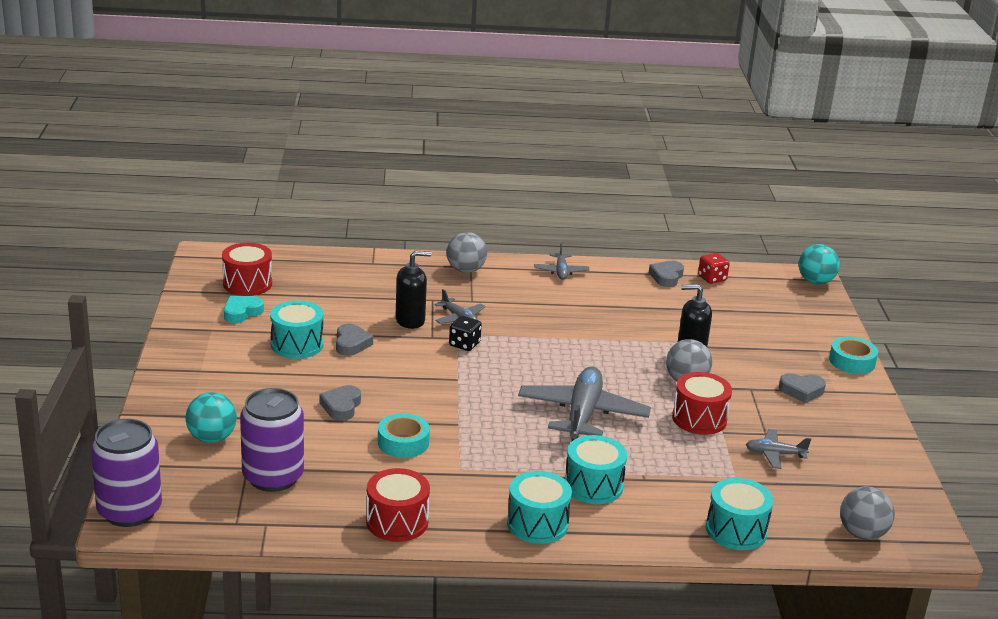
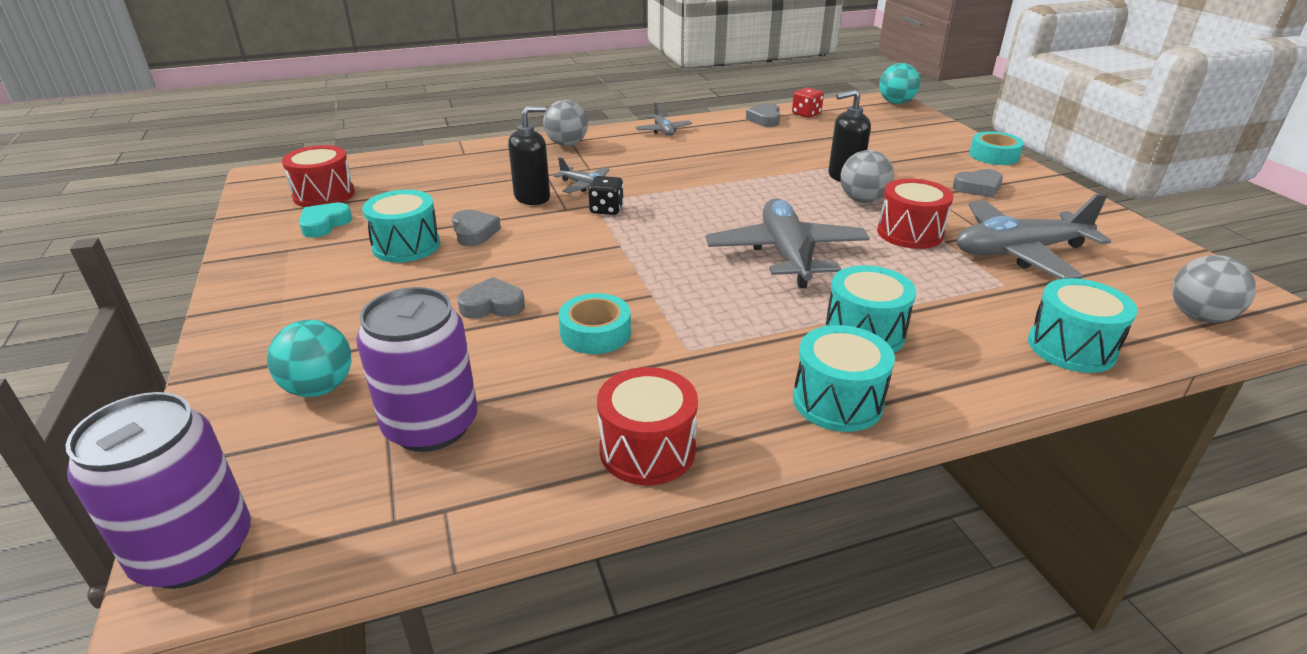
camera: 15 degrees left, 5 degrees up
grey heart [320,385,361,421] -> grey heart turned 90 degrees clockwise [457,277,525,319]
grey plane [746,429,811,469] -> grey plane [957,194,1111,279], size x2.03

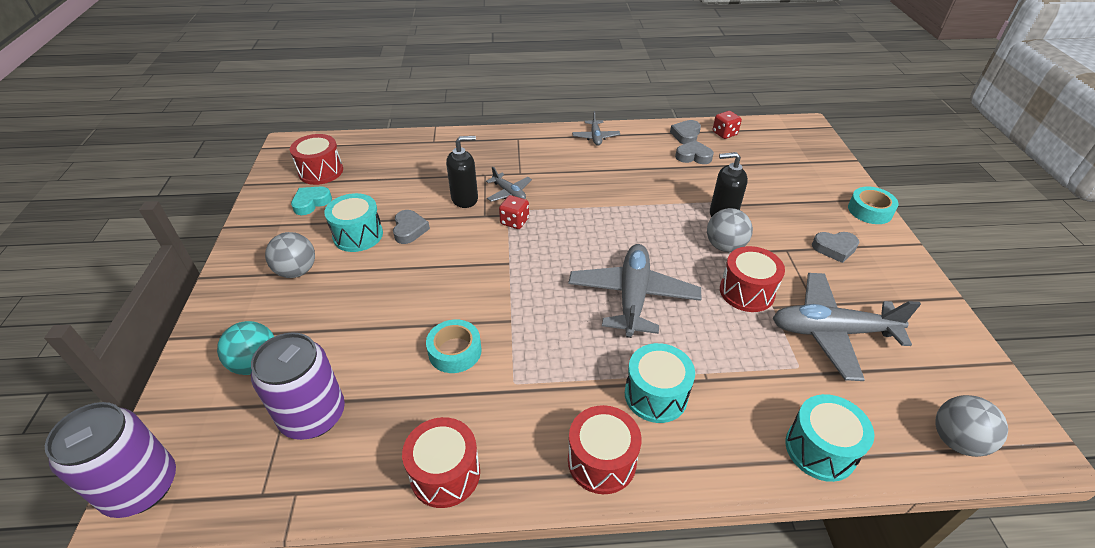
camera: 15 degrees right, 10 degrees up
grey heart [457,277,525,319] -> grey heart moved to [675,140,714,164]
grey ball [543,100,588,146] -> grey ball moved to [265,232,315,278]
black dice [588,176,624,215] -> red dice [499,195,529,229]
turquoise drum [793,325,895,432] -> red drum [568,405,642,494]
turquoise ball [879,63,920,104] -> none

